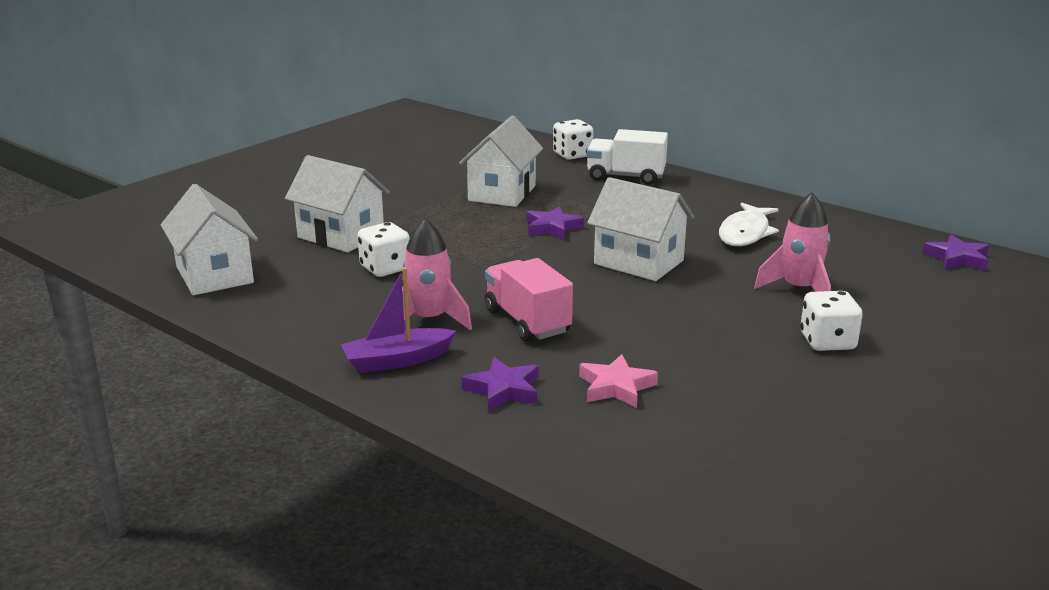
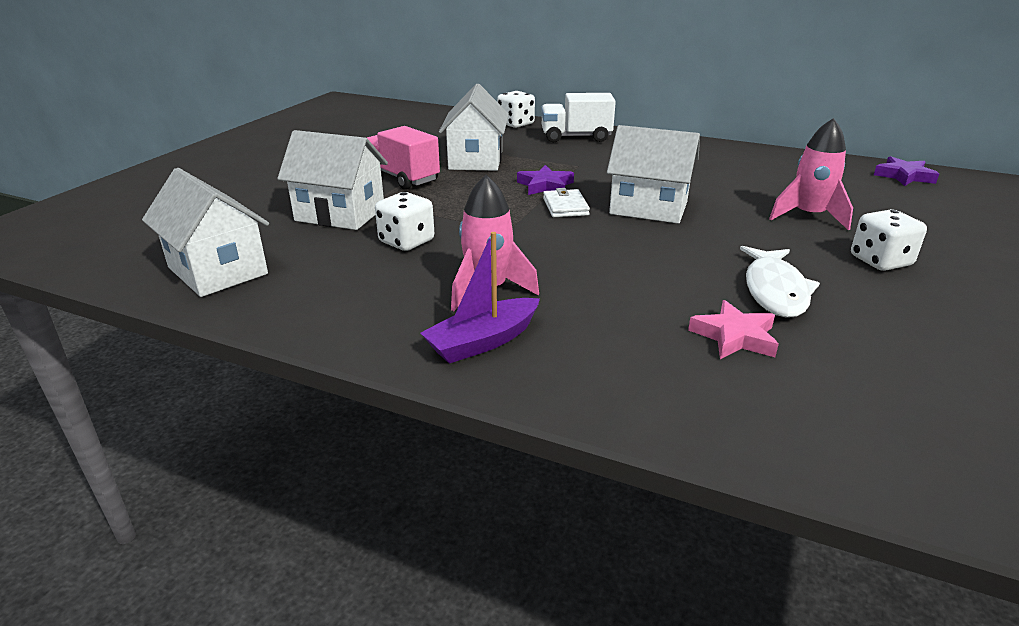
camera: 15 degrees left, 5 degrees up
purple star [462,357,539,412] -> none
pink truck [485,258,573,342] -> pink truck moved to [367,126,440,190]
white fish [719,202,779,246] -> white fish moved to [740,246,820,318]
none -> white wallet [543,188,590,217]

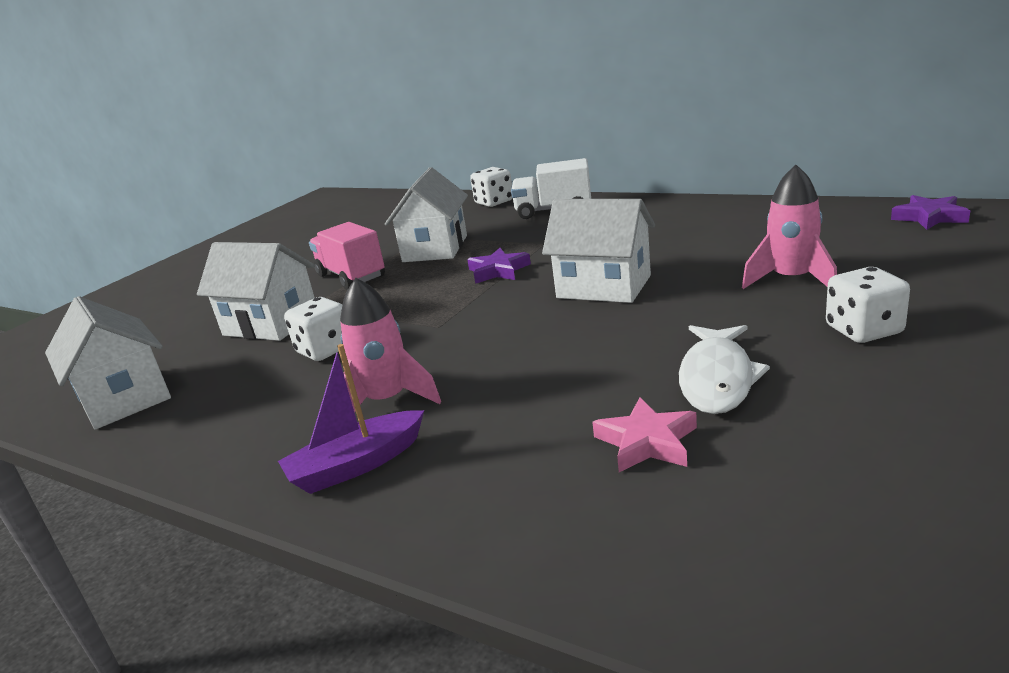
camera: 10 degrees right, 5 degrees down
white wallet [543,188,590,217] -> none

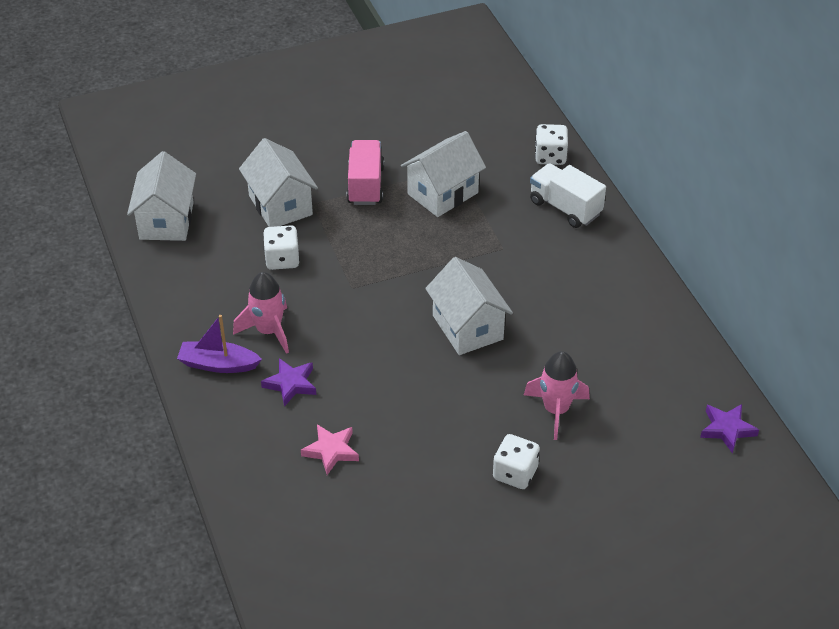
camera: 35 degrees right, 20 degrees up
purple star [467,248,531,284] -> purple star moved to [261,358,316,407]
white fish [679,325,770,414] -> none

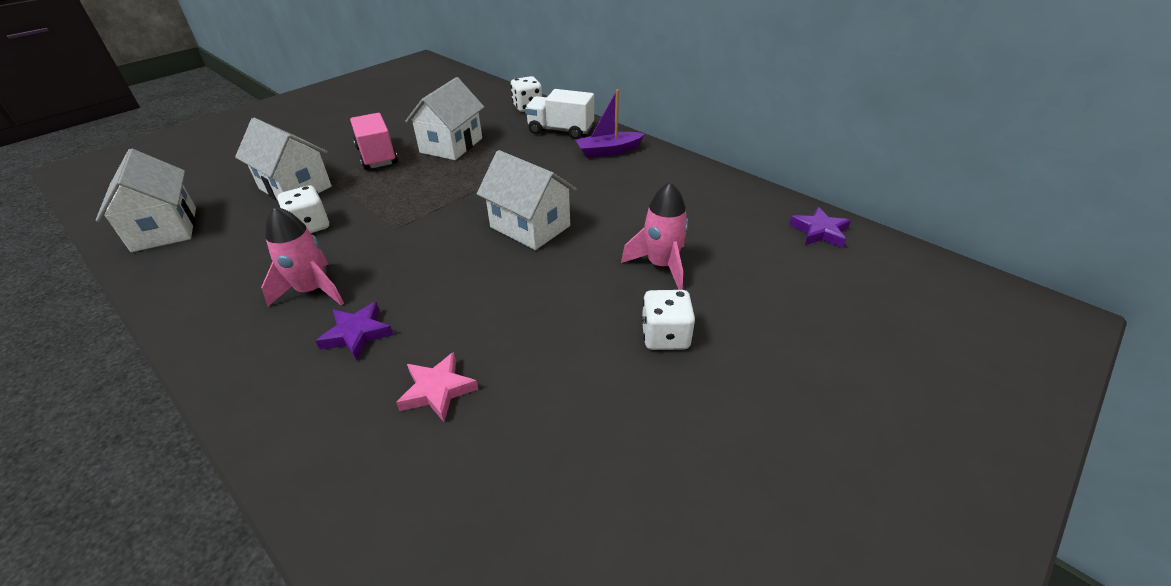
camera: 25 degrees left, 5 degrees down
purple boat [177,315,262,373] -> purple boat moved to [576,89,645,158]

